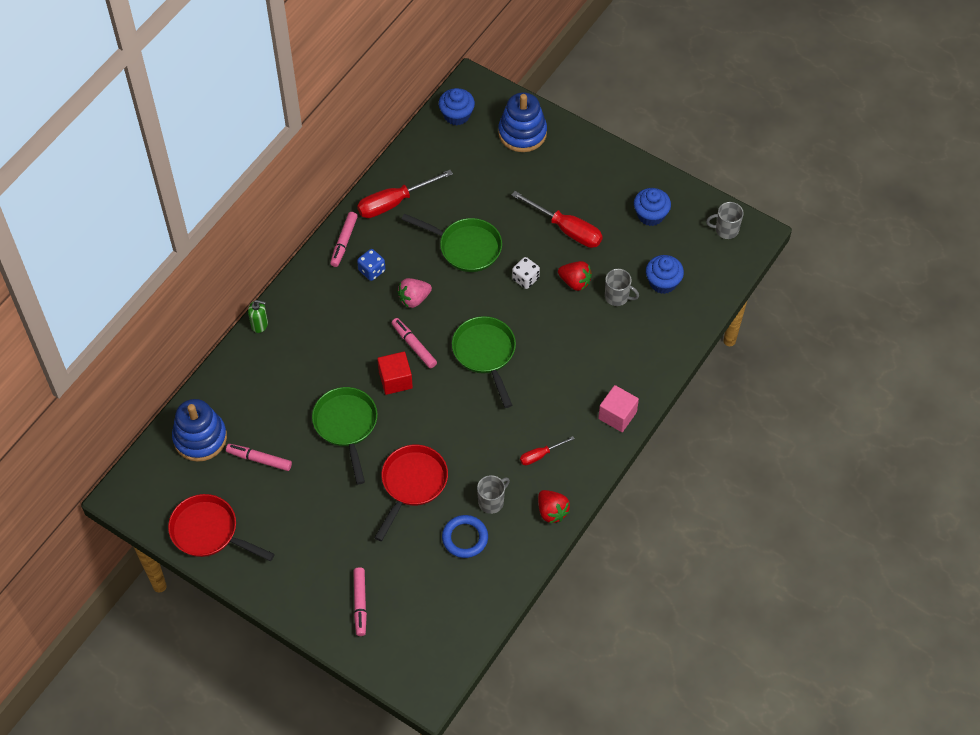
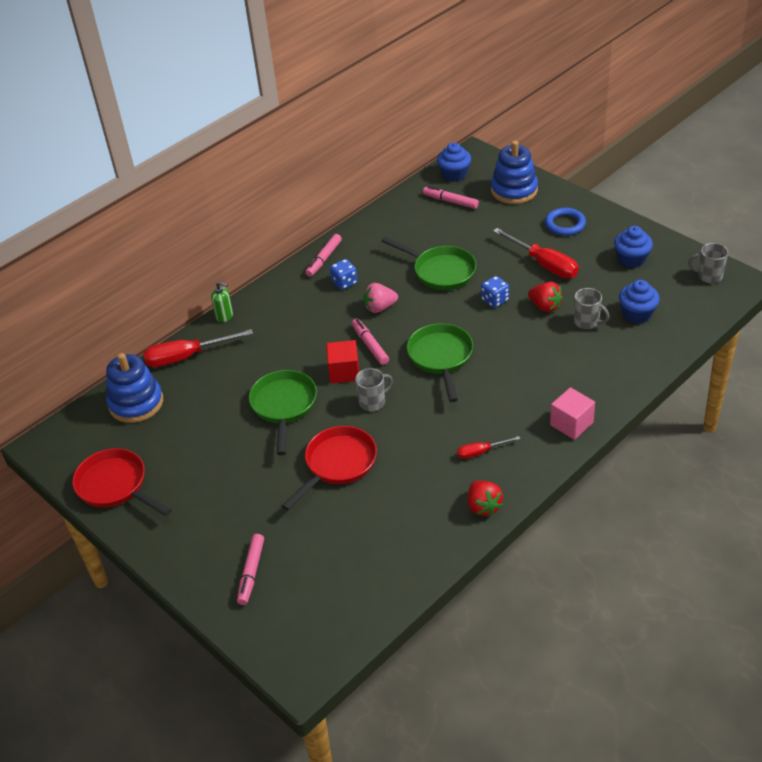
camera: 15 degrees right, 15 degrees down
pink marker [226,444,292,471] -> pink marker moved to [423,186,479,209]
red screwdriver [357,170,453,218] -> red screwdriver moved to [143,329,253,367]
blue ring [442,515,488,558] -> blue ring moved to [545,208,586,236]
grey mug [477,475,510,514] -> grey mug moved to [355,368,393,411]
white dice [512,257,540,289] -> blue dice [481,276,509,308]

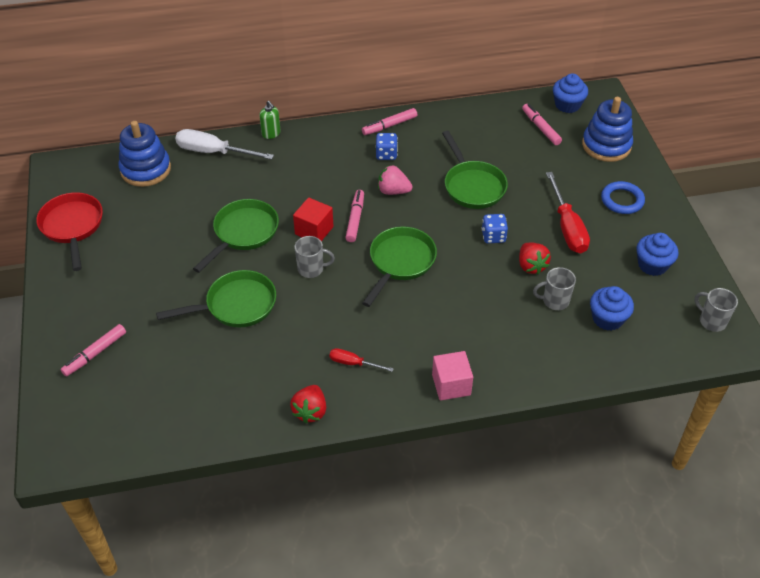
camera: 30 degrees right, 5 degrees up
red screwdriver [143,329,253,367] -> white screwdriver [175,129,274,160]
red pan [282,426,377,510] -> green pan [156,270,276,328]
grey mug [574,288,609,329] -> grey mug turned 105 degrees clockwise [533,267,576,310]

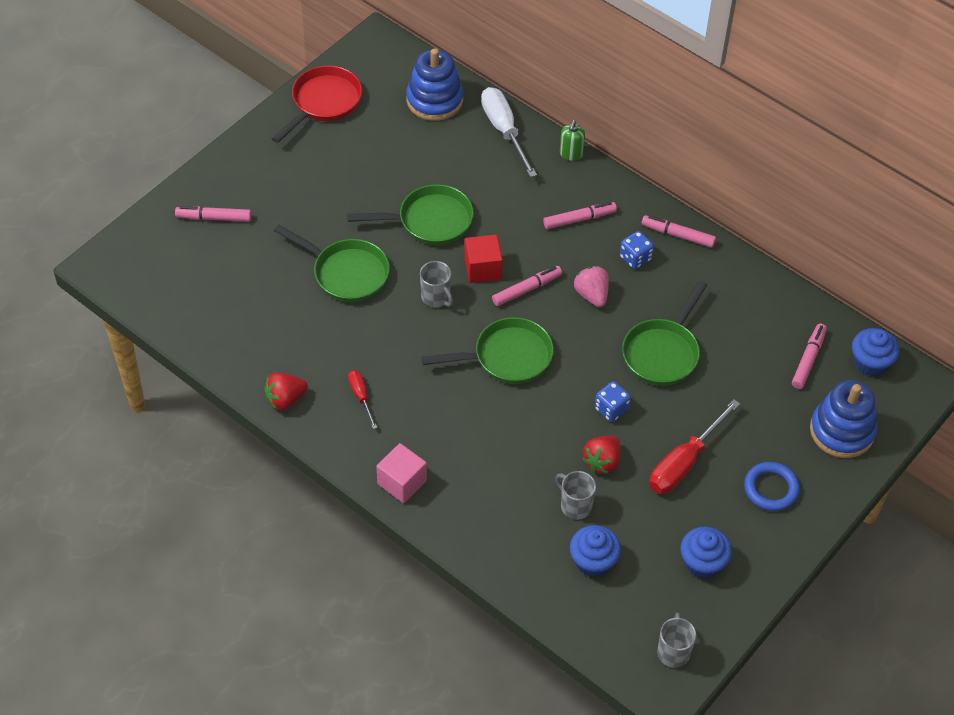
camera: 50 degrees right, 5 degrees up
none -> pink marker [543,202,617,229]

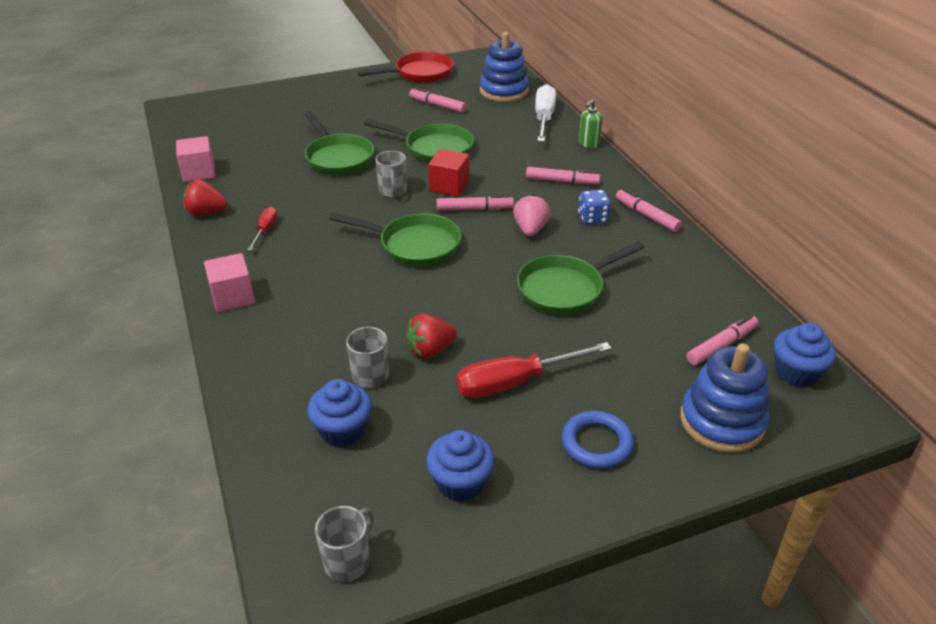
camera: 30 degrees right, 15 degrees down
pink marker [175,206,251,222] -> pink marker moved to [409,87,466,113]
blue dice [595,381,631,422] -> none
none -> pink cube [176,136,215,182]

